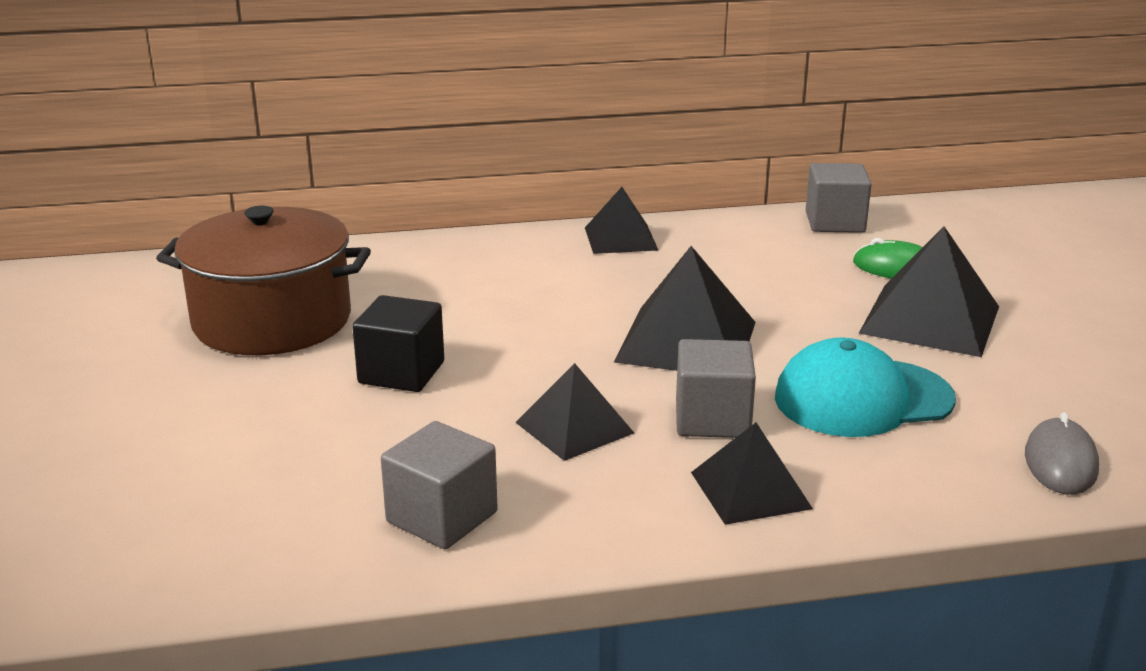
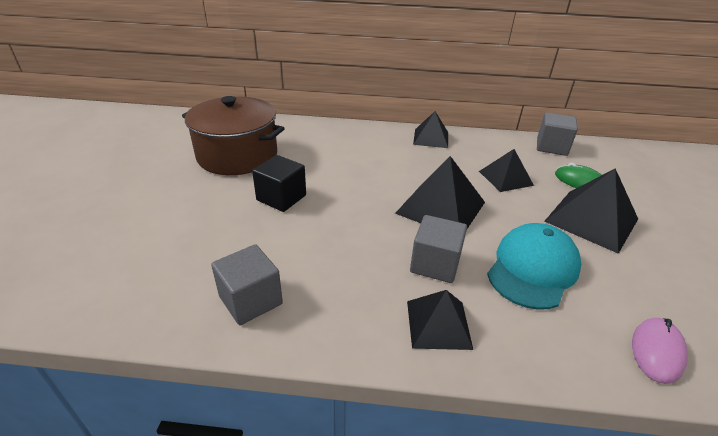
camera: 15 degrees right, 10 degrees up
black pyramid [515,363,634,461] -> black pyramid moved to [479,149,534,192]
turquoise cap [775,338,956,437] -> turquoise cap turned 120 degrees clockwise [487,223,581,310]
grey mouse [1025,412,1099,495] -> pink mouse [632,318,688,384]

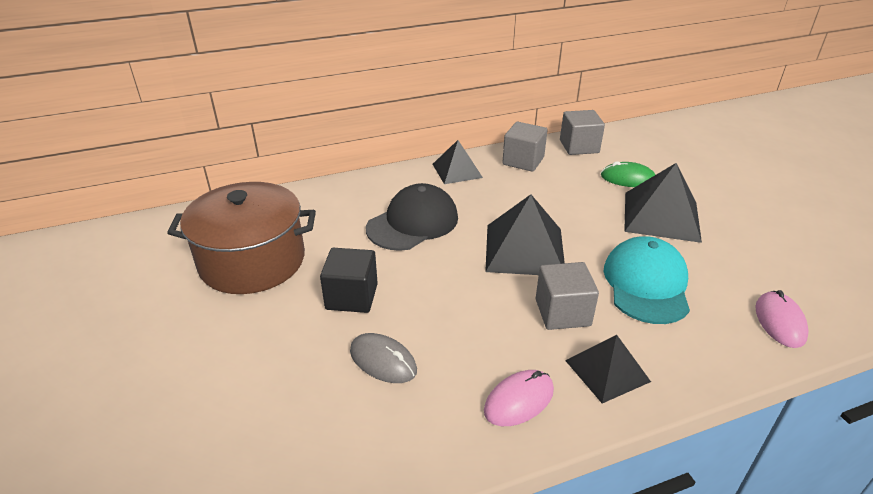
camera: 25 degrees left, 0 degrees up
grey cube [211,244,283,325] -> grey cube moved to [502,122,548,172]
black pyramid [479,149,534,192] -> none
none -> grey mouse [350,333,417,383]
none -> black cap [366,183,458,251]
none -> pink mouse [484,370,554,426]

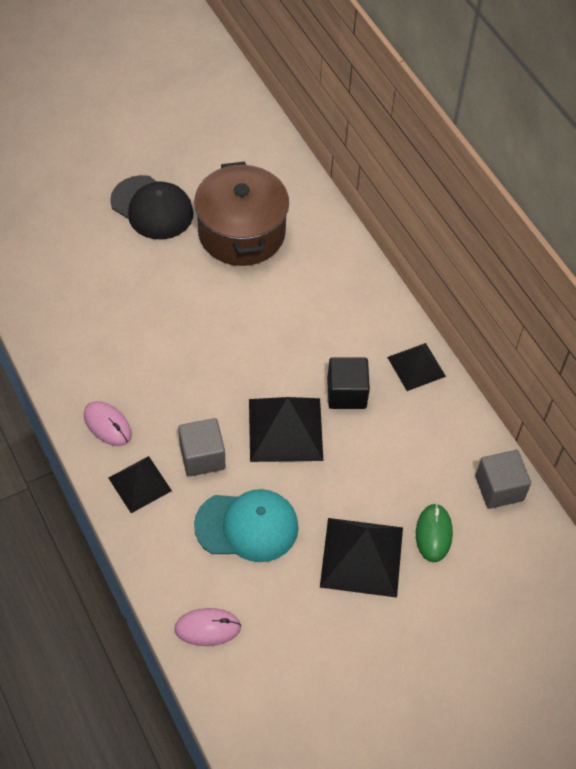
camera: 80 degrees right, 20 degrees up
black cube [320,248,378,313] -> black cube moved to [327,358,370,409]
grey mouse [350,333,417,383] -> none
black cap [366,183,458,251] -> black cap moved to [110,175,194,240]
grey cube [502,122,548,172] -> none

